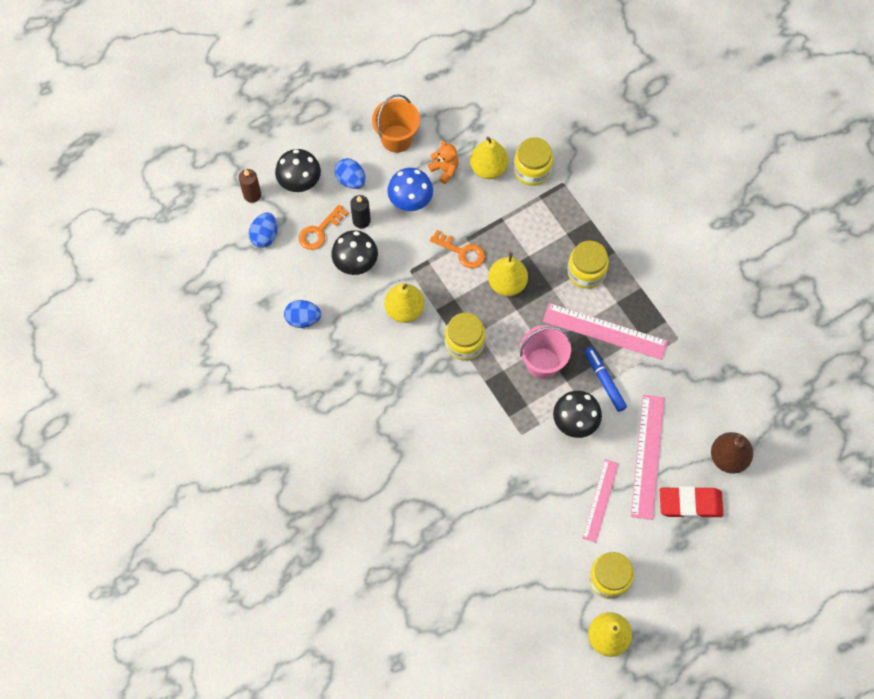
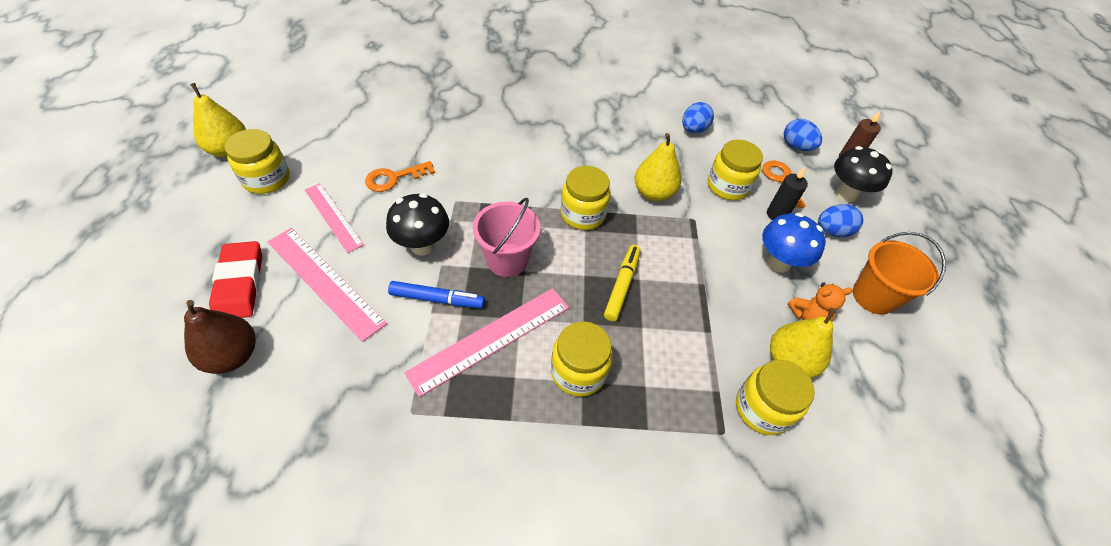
camera: 120 degrees right, 15 degrees down
black mushroom [331,230,378,275] -> yellow jar [708,140,763,200]
orange key [430,230,485,268] -> orange key moved to [365,161,435,192]
yellow pear [488,252,528,296] -> yellow marker [604,245,641,321]
red eraser [660,486,723,518] -> red eraser turned 45 degrees counterclockwise [209,241,262,318]

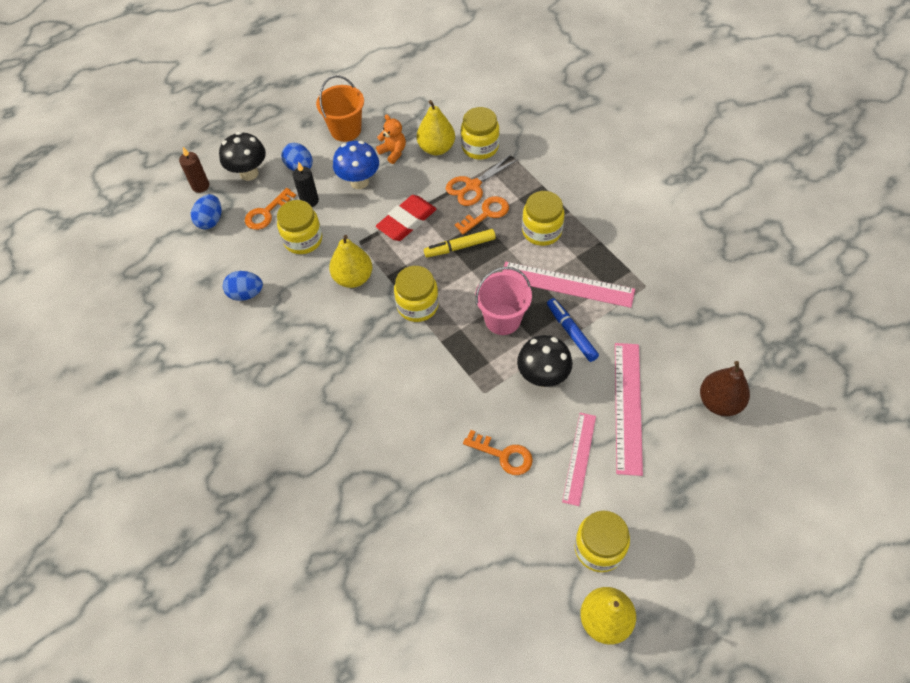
camera: 120 degrees left, 5 degrees up
red eraser [209,241,262,318] -> red eraser moved to [376,195,436,241]
none -> orange scissors [446,154,518,206]
none -> orange key [455,196,509,235]

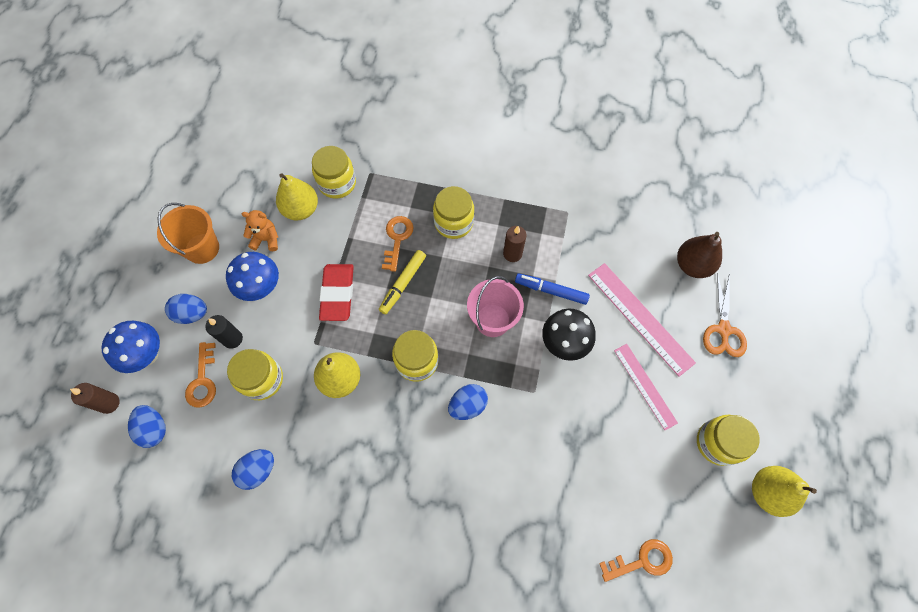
camera: 45 degrees left, 10 degrees up
black mushroom [219,132,266,181] -> blue mushroom [102,321,160,373]
orange scissors [446,154,518,206] -> orange scissors moved to [703,273,747,357]
orange key [463,430,533,475] -> orange key moved to [599,539,673,582]
pink ruler [502,262,635,308] -> brown candle [503,226,527,262]
none -> blue egg [448,384,488,420]

